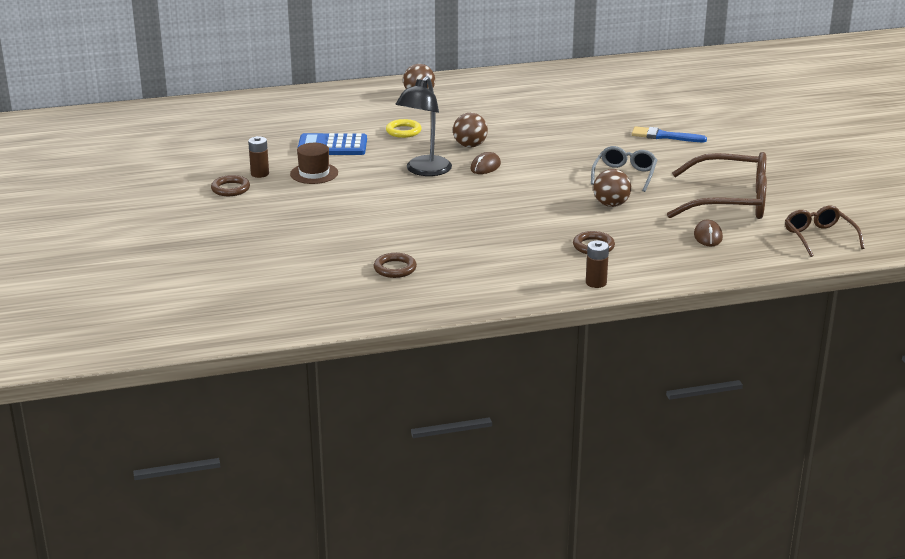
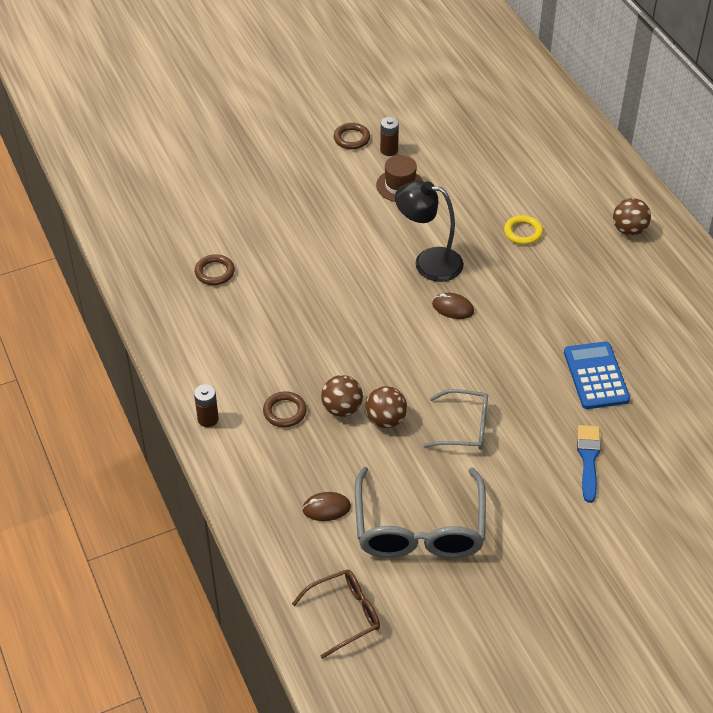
camera: 80 degrees right, 20 degrees up
blue calculator [298,133,367,155] -> blue calculator moved to [564,342,630,409]
brown ball [453,113,488,148] -> brown ball moved to [321,375,363,417]
brown glasses [667,152,767,219] -> grey glasses [355,467,486,559]

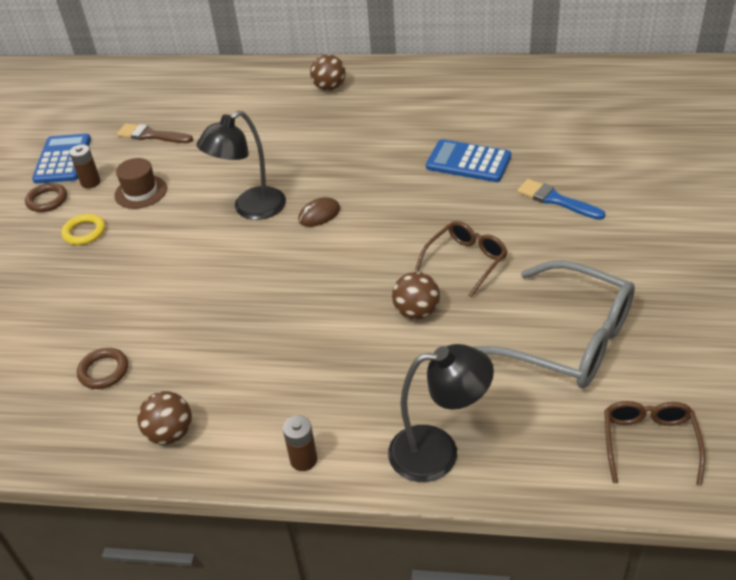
camera: 55 degrees left, 5 degrees down
brown ring [263,391,307,427] -> none
brown mouse [302,492,351,521] -> none
brown ball [321,375,363,417] -> brown ball moved to [137,391,192,445]
grey glasses [423,389,488,450] -> brown glasses [415,221,508,297]
yellow ring [504,215,543,245] -> yellow ring moved to [61,214,105,245]
none -> blue calculator [32,134,91,184]
none -> brown brush [117,124,193,143]
none -> black lamp [388,344,494,482]

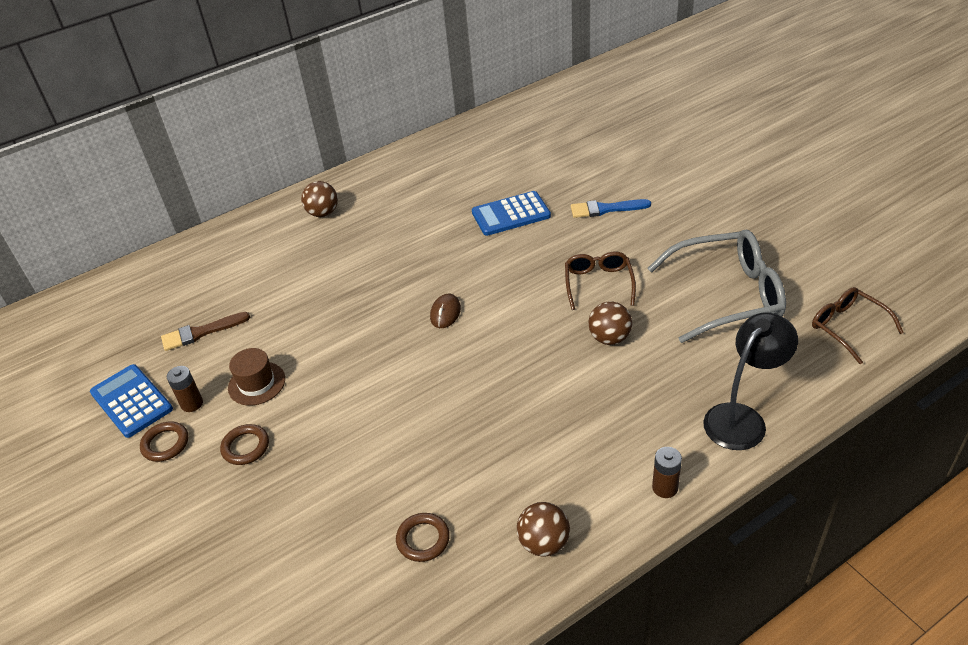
camera: 40 degrees left, 0 degrees up
yellow ring [61,214,105,245] -> brown ring [220,424,269,465]
black lamp [196,110,286,220] -> none

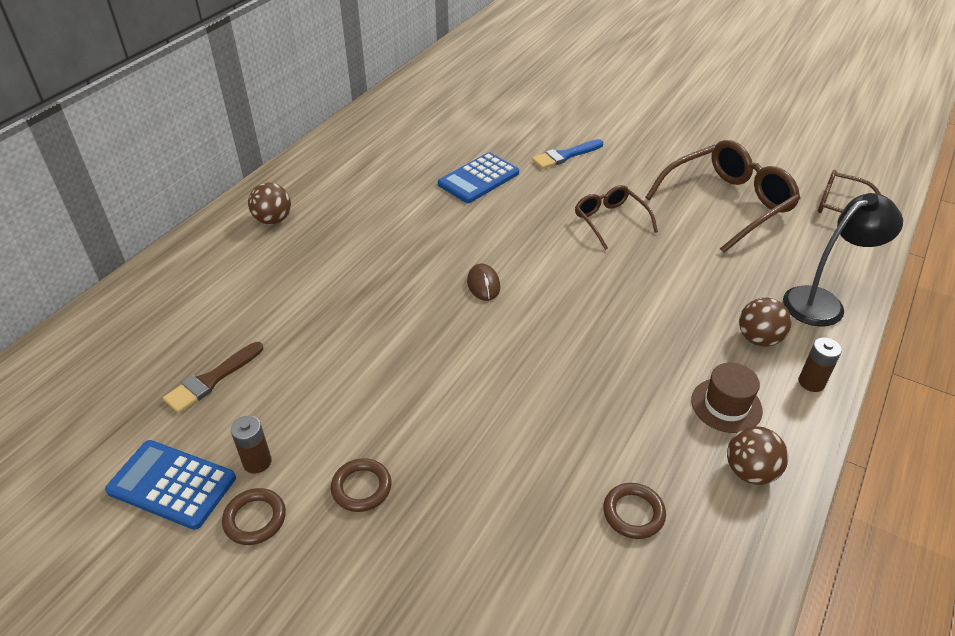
camera: 30 degrees left, 0 degrees up
brown hat [228,348,285,405] -> brown hat moved to [691,363,763,433]
brown ball [588,302,632,345] -> brown ball moved to [739,298,792,347]
grey glasses [647,230,786,343] -> brown glasses [645,140,801,253]
black lamp [703,312,798,450] -> black lamp turned 45 degrees clockwise [783,193,903,327]

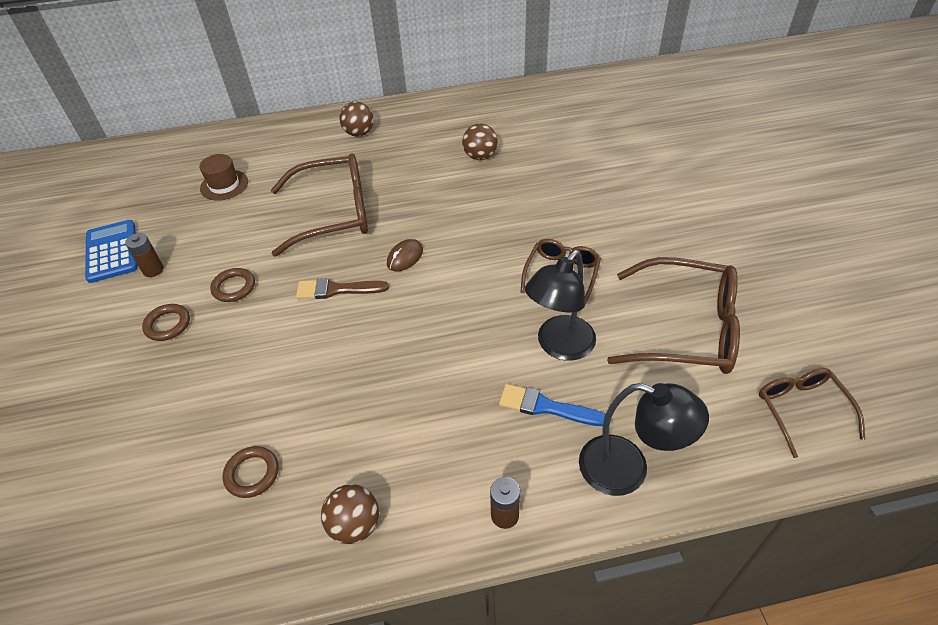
camera: 50 degrees right, 5 degrees up
brown brush [163,342,263,413] -> brown brush moved to [296,278,389,299]
brown ring [222,488,286,545] -> brown ring moved to [210,268,255,302]
blue calculator [438,152,519,203] -> none
blue brush [532,139,603,169] -> blue brush moved to [499,384,605,426]
brown hat [691,363,763,433] -> brown hat moved to [199,154,248,201]
brown ball [739,298,792,347] -> brown ball moved to [462,124,498,160]
none -> brown glasses [271,153,368,257]
none -> black lamp [525,250,596,361]

